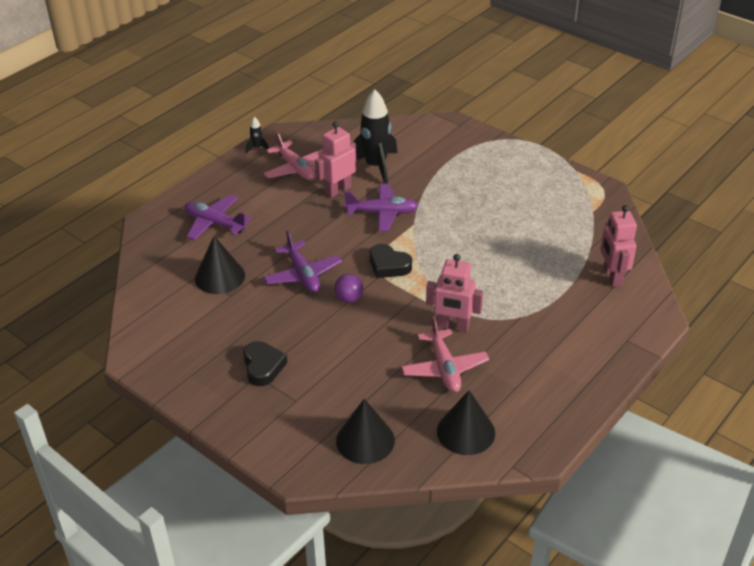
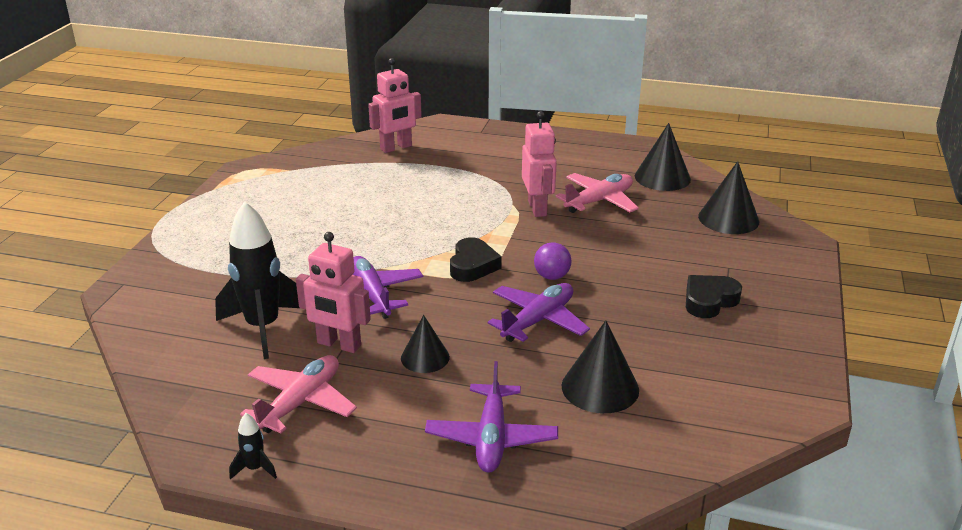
camera: 115 degrees left, 10 degrees down
none -> black cone [401,315,450,373]

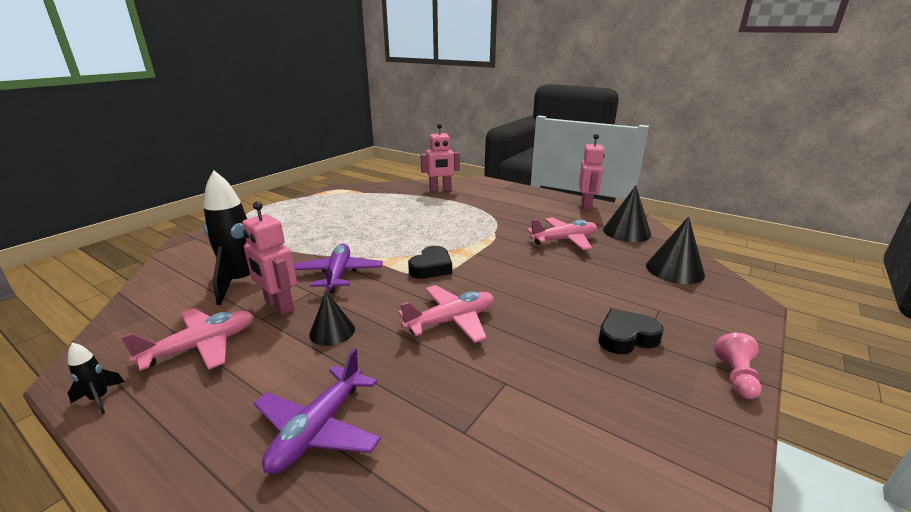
camera: 20 degrees right, 5 degrees down
purple plane [488,283,590,342] -> pink plane [398,285,494,343]
pink robot [522,111,557,217] -> pink robot moved to [579,134,605,210]
purple ball [534,242,572,280] -> none
black cone [561,320,639,413] -> none
none -> pink pawn [714,333,761,399]

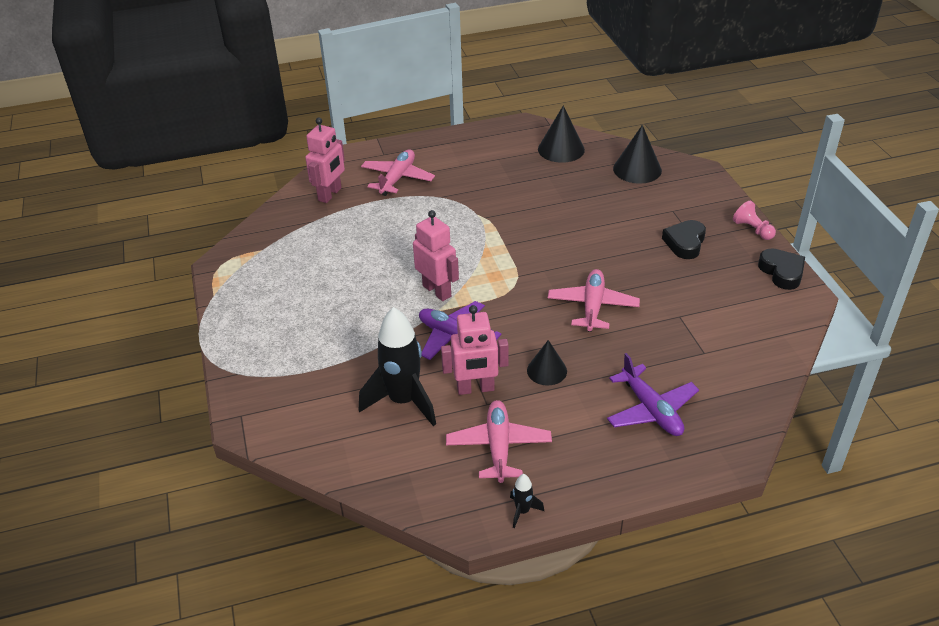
camera: 50 degrees left, 15 degrees up
black heart [408,246,452,279] -> black heart moved to [758,248,805,290]
pink plane [527,217,597,250] -> pink plane moved to [361,150,435,196]
pink robot [579,134,605,210] -> pink robot moved to [413,210,459,301]

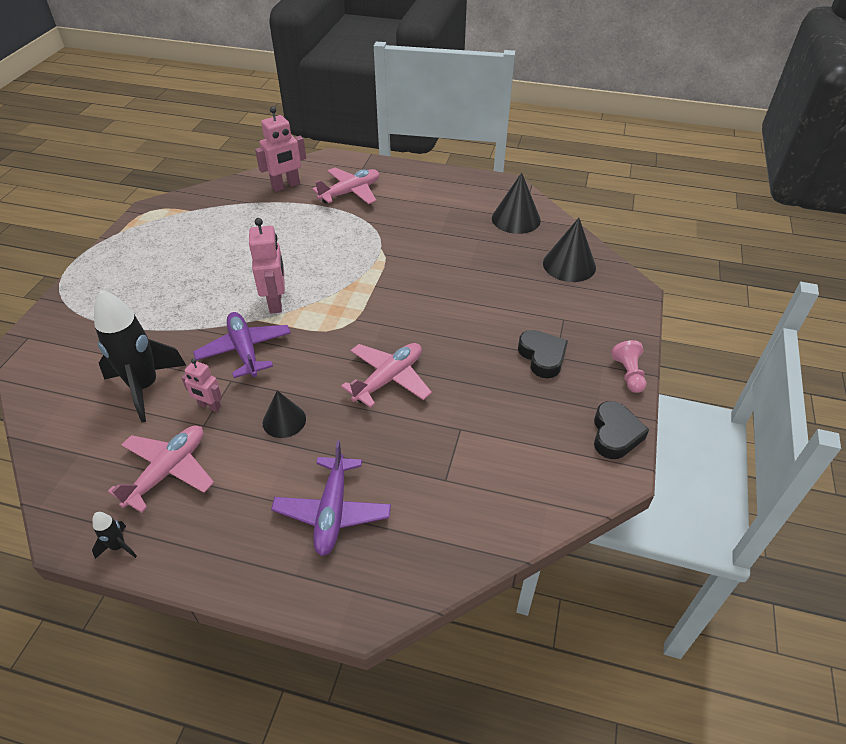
camera: 30 degrees right, 5 degrees up
pink robot [441,305,508,395] -> pink robot [181,359,222,412], size x0.59
black heart [662,220,706,259] -> black heart turned 105 degrees clockwise [518,330,568,378]

